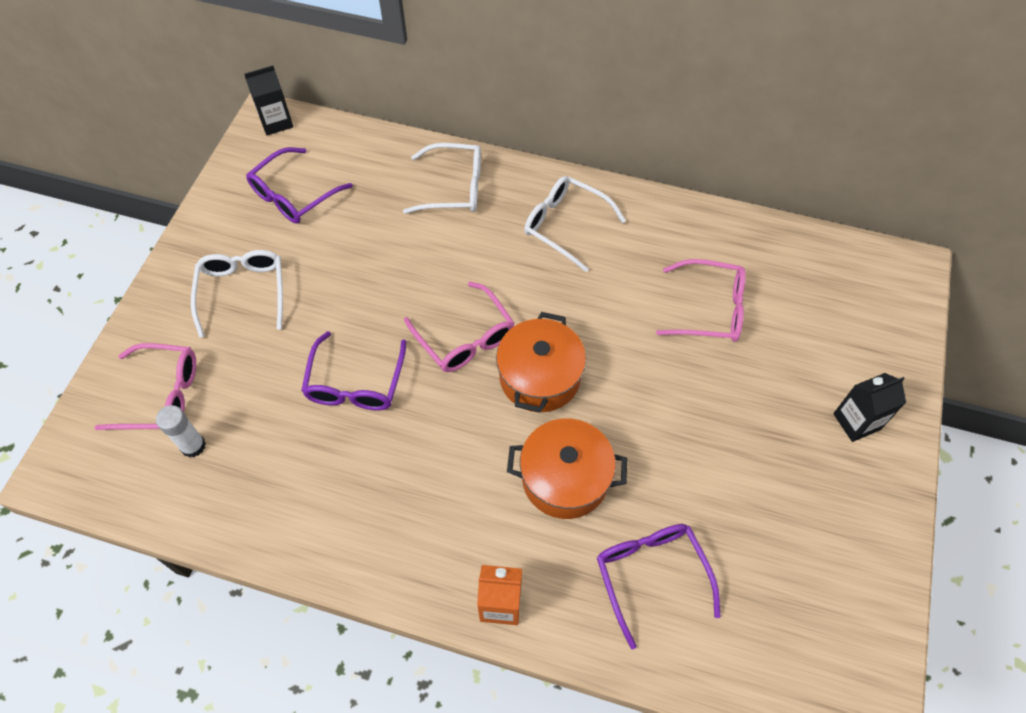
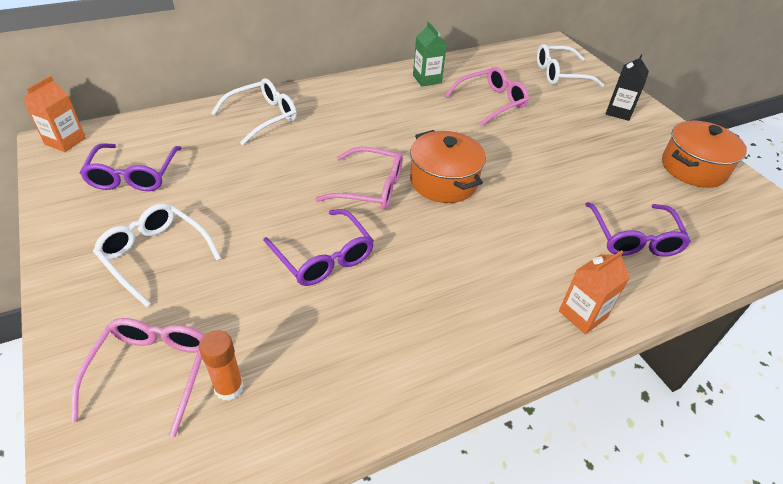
camera: 45 degrees left, 15 degrees down
pink glasses [95,343,196,430] -> pink glasses turned 45 degrees counterclockwise [71,318,204,437]
white glue stick [156,405,206,457] -> orange glue stick [199,330,244,401]
black carton [244,65,293,135] -> orange carton [23,76,86,152]
orange pot [507,418,627,519] -> orange pot moved to [662,120,747,188]
white glasses [524,176,626,272] -> white glasses moved to [537,44,604,87]
purple glasses [597,524,721,650] -> purple glasses turned 120 degrees counterclockwise [585,202,691,257]
none -> green carton [413,22,447,86]

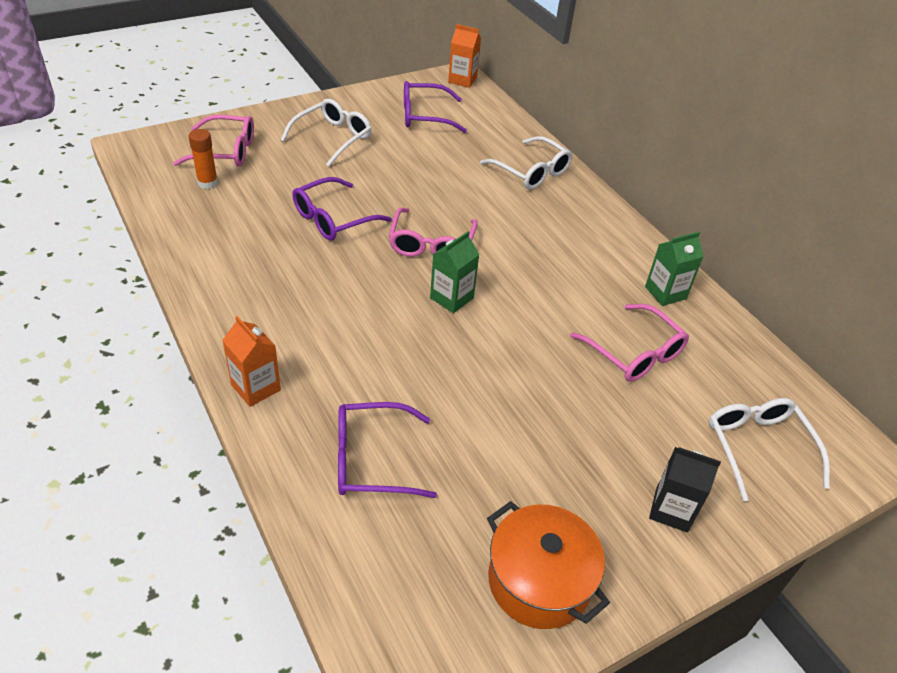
camera: 85 degrees right, 0 degrees up
orange pot [410,130,486,203] -> green carton [430,231,480,313]

